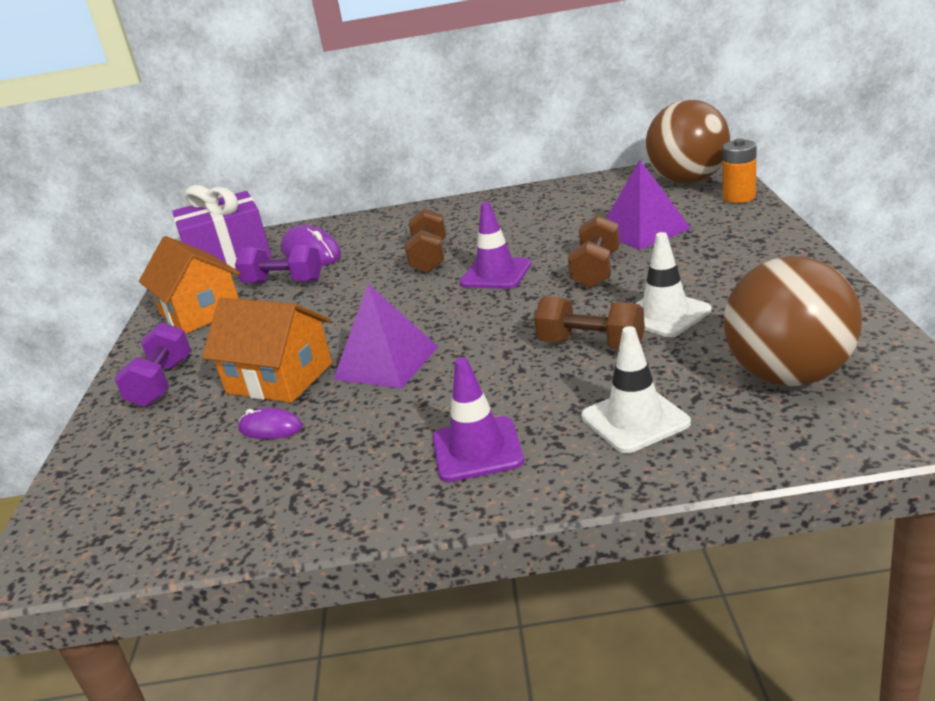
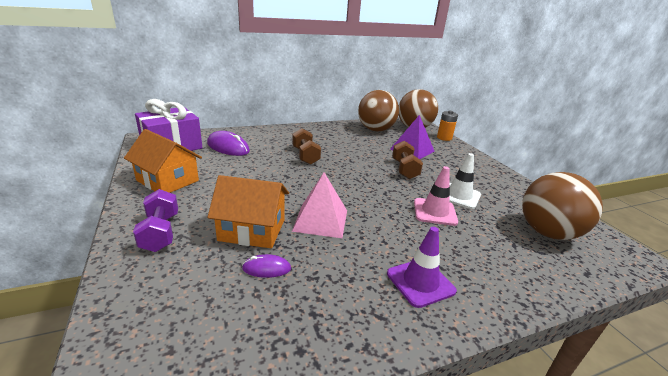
camera: 25 degrees left, 0 degrees up
purple dumbbell [235,245,322,284] -> none
purple pyramid [333,284,438,389] -> pink pyramid [292,172,347,238]
purple traffic cone [459,202,532,289] -> none
brown dumbbell [534,296,645,349] -> pink traffic cone [414,166,458,226]
white traffic cone [581,326,691,453] -> none
none -> brown ball [358,90,399,131]

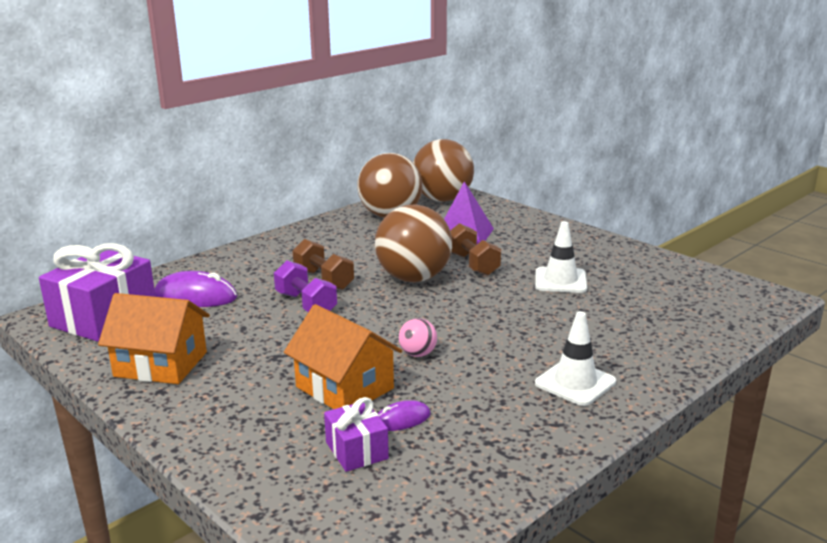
camera: 20 degrees left, 5 degrees down
purple dumbbell [133,189,178,252] -> purple dumbbell moved to [274,260,337,312]
orange house [207,175,289,248] -> orange house turned 60 degrees clockwise [284,304,402,409]
pink pyramid [292,172,347,238] -> pink ball [399,318,437,357]
purple traffic cone [387,227,457,308] -> white traffic cone [535,311,616,406]
pink traffic cone [414,166,458,226] -> none
orange battery [437,111,458,141] -> none
brown ball [522,172,603,240] -> brown ball moved to [375,205,452,282]
none -> purple gift [324,397,389,472]

